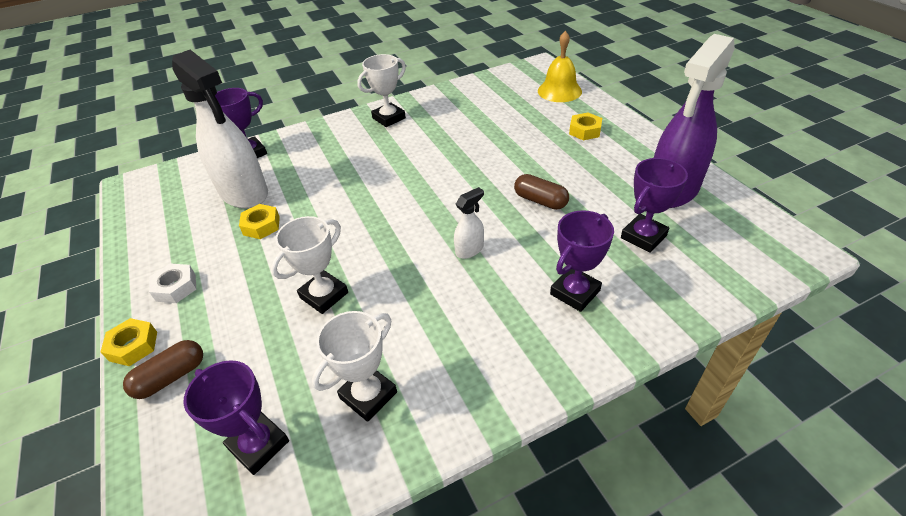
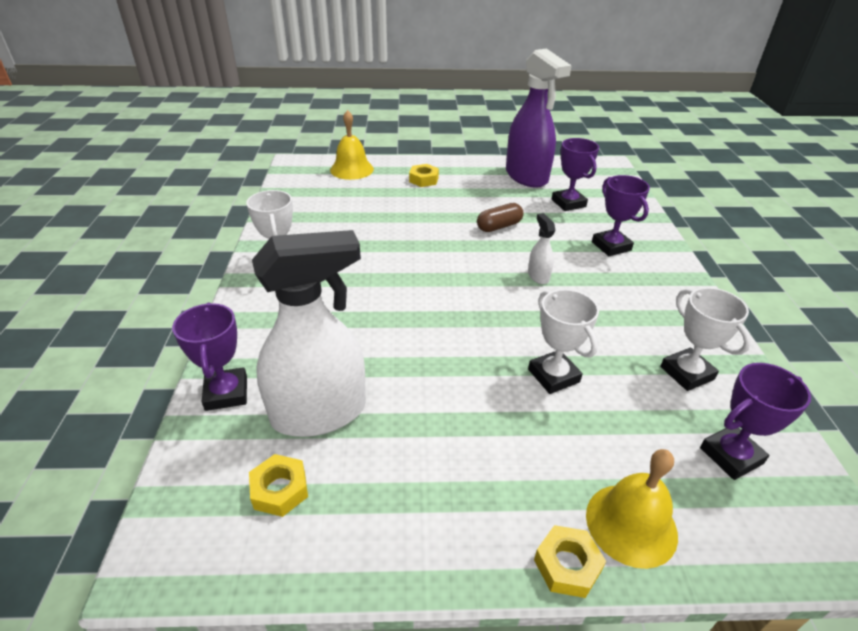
camera: 70 degrees left, 5 degrees down
brown capsule [123,340,203,399] -> yellow bell [586,449,678,569]
white nut [149,263,196,303] -> none
yellow nut [239,204,280,239] -> yellow nut moved to [249,454,308,517]

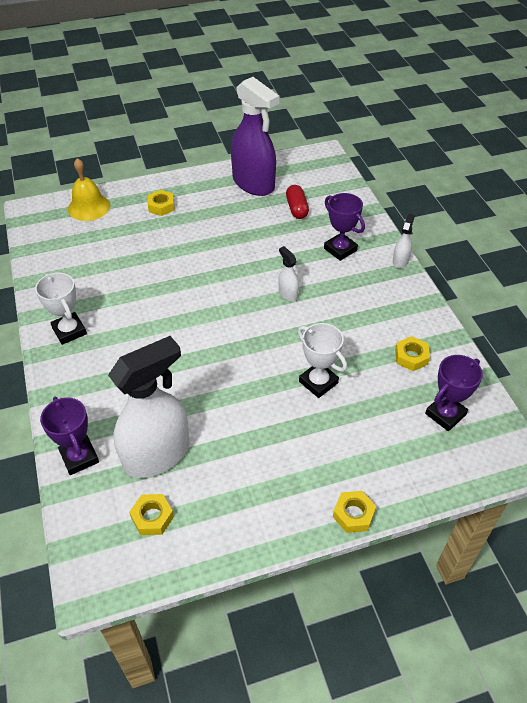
camera: 15 degrees left, 10 degrees up
brown capsule [477,203,524,232] -> none
purple trophy [552,138,599,211] -> red capsule [286,185,309,219]
yellow bell [586,449,678,569] -> none
white trophy [660,287,751,391] -> yellow nut [395,336,430,371]
none -> white spray bottle [393,214,415,268]

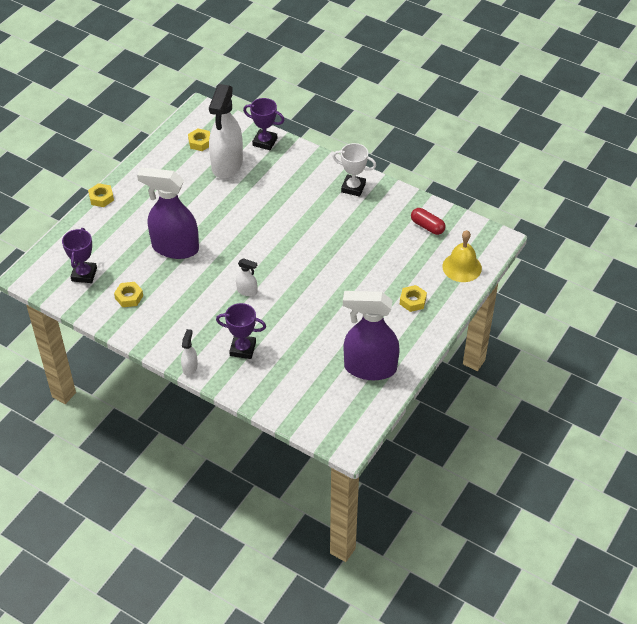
camera: 140 degrees right, 0 degrees up
red capsule [286,185,309,219] -> red capsule moved to [411,208,446,235]
white trophy [298,323,347,398] -> purple spray bottle [137,167,199,259]
white spray bottle [393,214,415,268] -> white spray bottle turned 150 degrees counterclockwise [181,329,198,376]

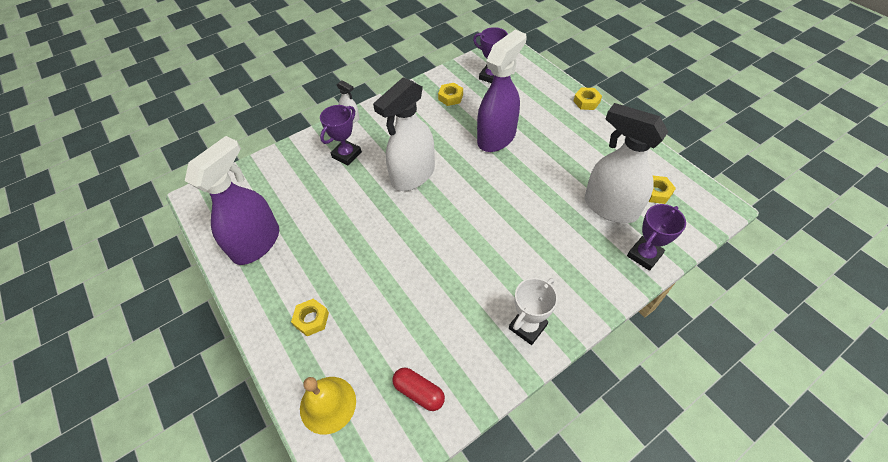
camera: 115 degrees right, 5 degrees up
white spray bottle [236,258,257,296] -> white spray bottle [373,77,435,191], size x2.36
red capsule [411,208,446,235] -> red capsule turned 60 degrees clockwise [392,368,445,411]

